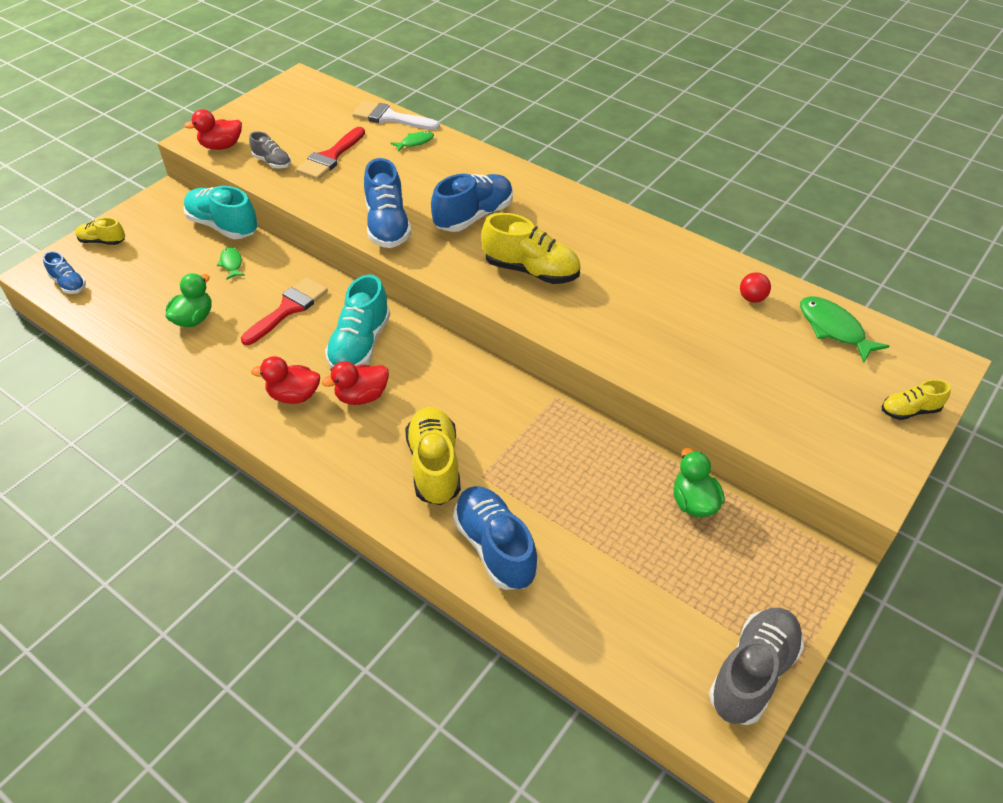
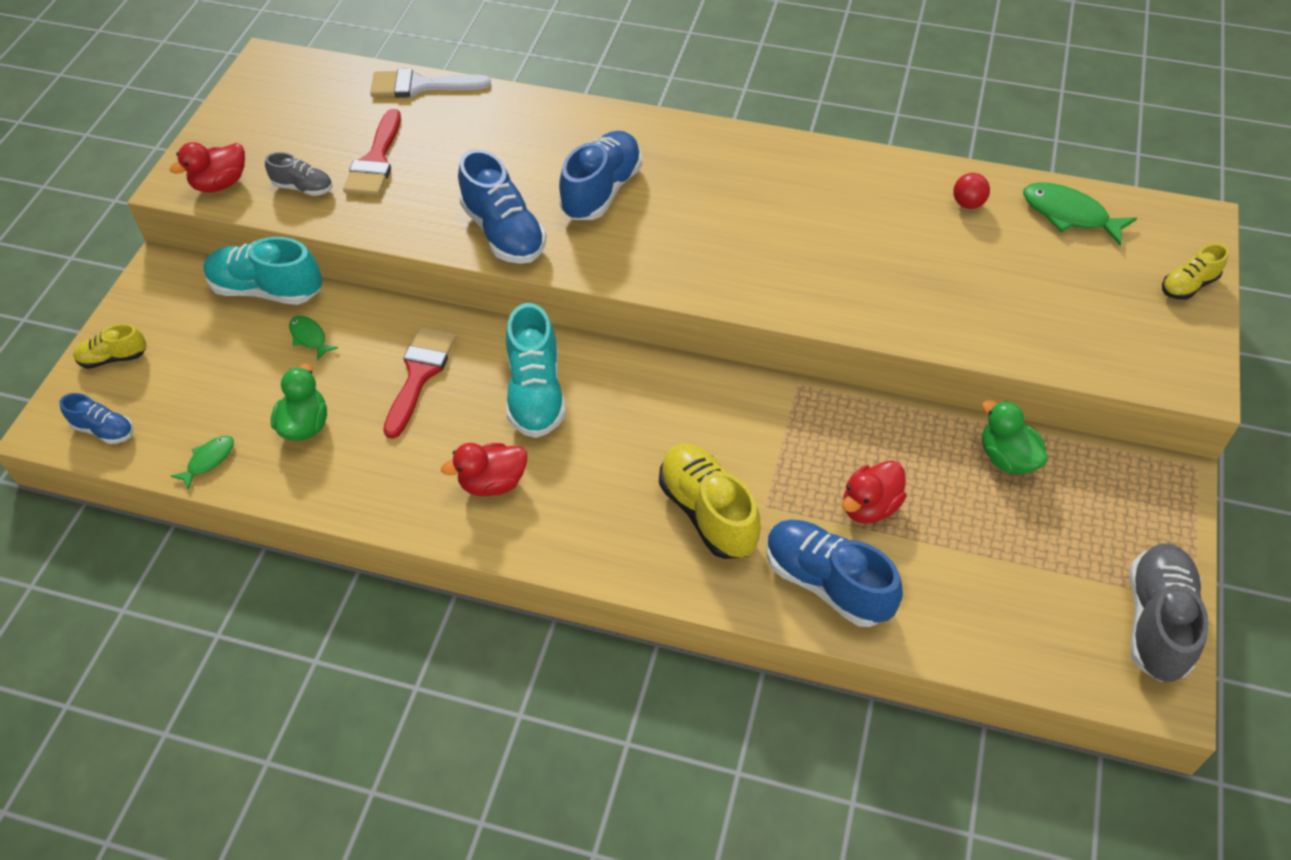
camera: 20 degrees left, 5 degrees up
red duck [322,361,389,405] -> red duck moved to [842,460,907,523]
green fish [391,131,434,152] -> green fish moved to [171,436,234,490]
yellow shoe [481,213,580,284] -> none

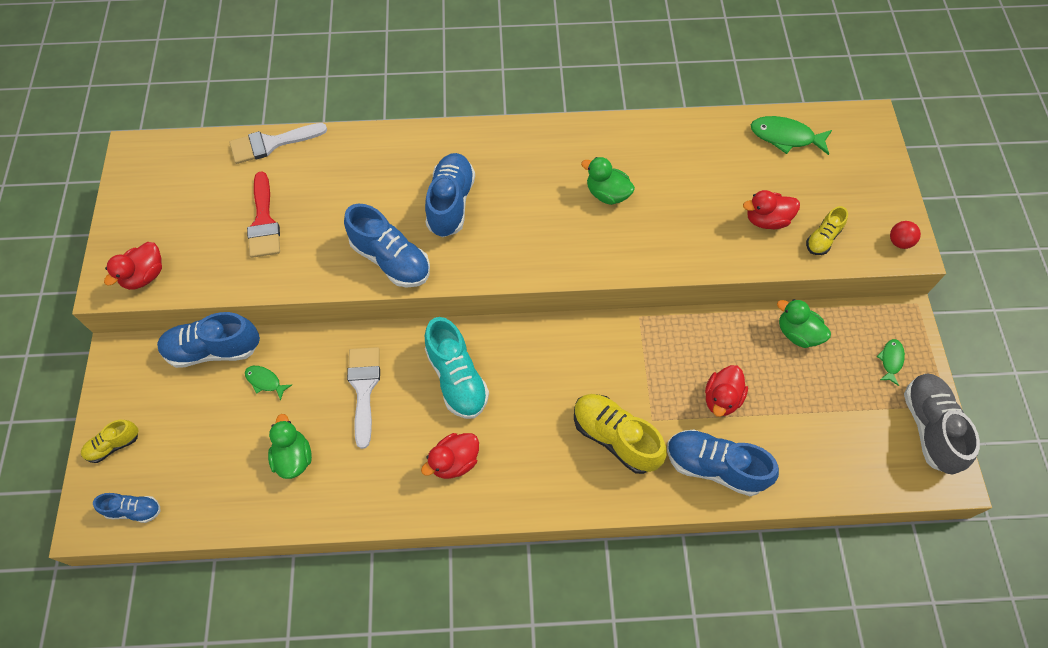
camera: 20 degrees left, 10 degrees up
green fish [171,436,234,490] -> green fish moved to [877,339,905,386]
turquoise shoe [203,237,322,305] -> blue shoe [157,312,260,368]
grey shoe [265,152,333,196] -> none
red brush [383,327,456,439] -> white brush [347,347,380,449]
red ball [953,173,990,209] -> red ball moved to [890,221,921,249]
yellow shoe [1162,243,1229,300] -> yellow shoe moved to [806,206,848,255]
none -> green duck [581,157,635,205]
none -> red duck [743,190,800,229]

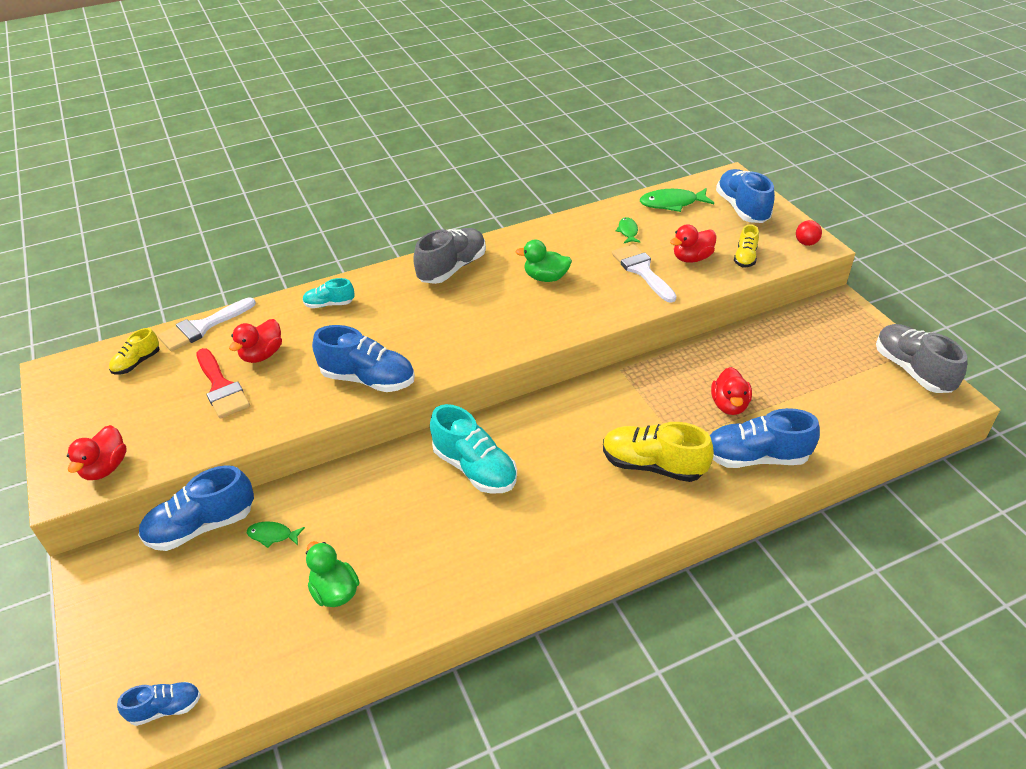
camera: 20 degrees left, 20 degrees down
yellow shoe [81,420,138,463] -> yellow shoe moved to [109,328,159,375]
white brush [347,347,380,449] -> white brush moved to [612,244,676,303]
red duck [421,433,479,479] -> red duck moved to [229,319,282,363]
blue shoe [425,153,475,237] -> blue shoe moved to [716,169,775,223]
green duck [777,299,831,348] -> none
green fish [877,339,905,386] -> green fish moved to [616,217,641,243]
none -> turquoise shoe [302,278,355,308]
none -> grey shoe [413,228,486,284]

